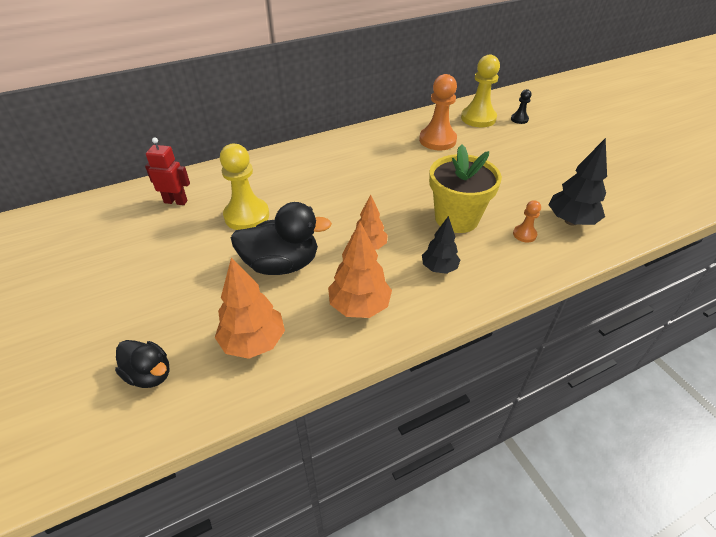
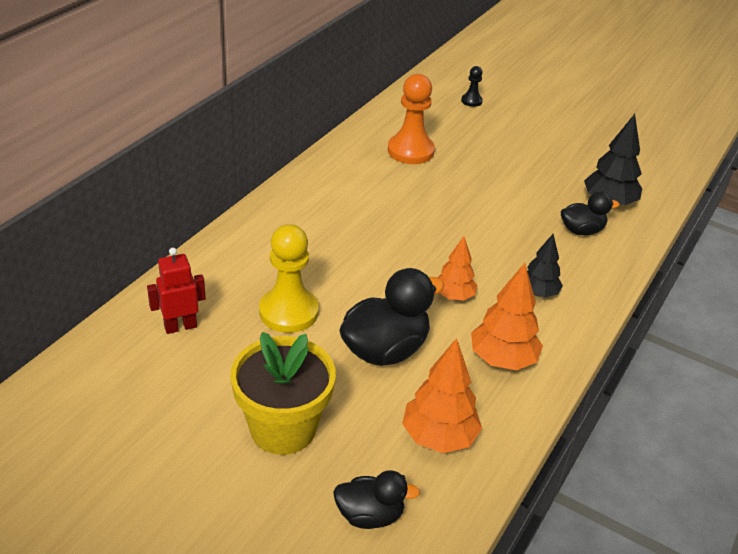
camera: 35 degrees left, 5 degrees down
yellow flower pot [429,145,502,233] -> yellow flower pot moved to [230,332,336,455]
yellow pawn [461,55,500,127] -> none
orange pawn [513,200,541,242] -> black duck [561,191,619,235]

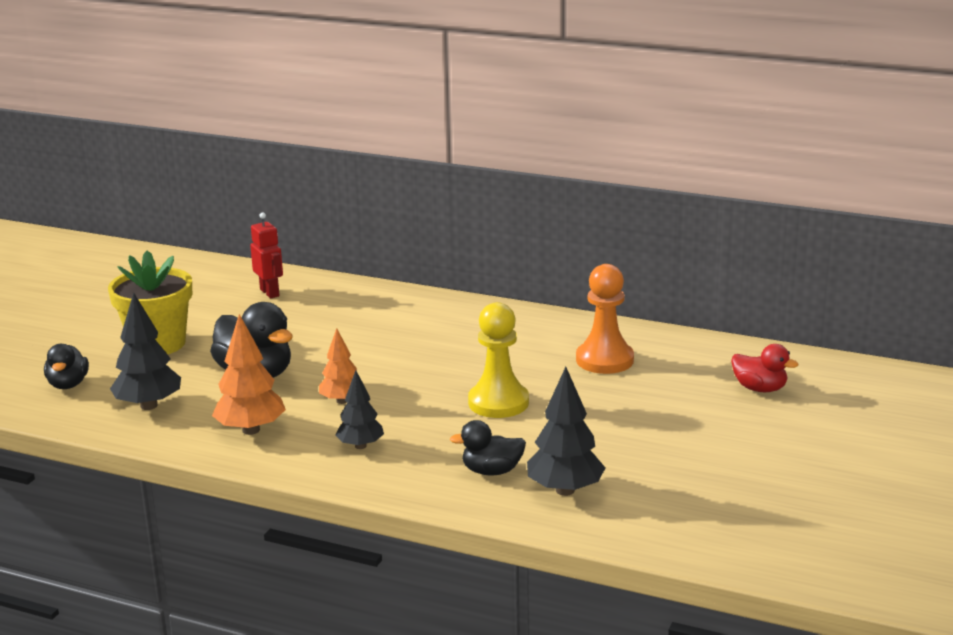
camera: 85 degrees right, 15 degrees down
yellow pawn [259,224,319,333] -> yellow pawn moved to [468,302,529,418]
orange tree [402,338,482,453] -> black tree [110,292,181,410]
black pawn [461,66,483,107] -> red duck [731,344,798,392]
black duck [561,191,619,235] -> black duck turned 105 degrees clockwise [450,420,526,475]

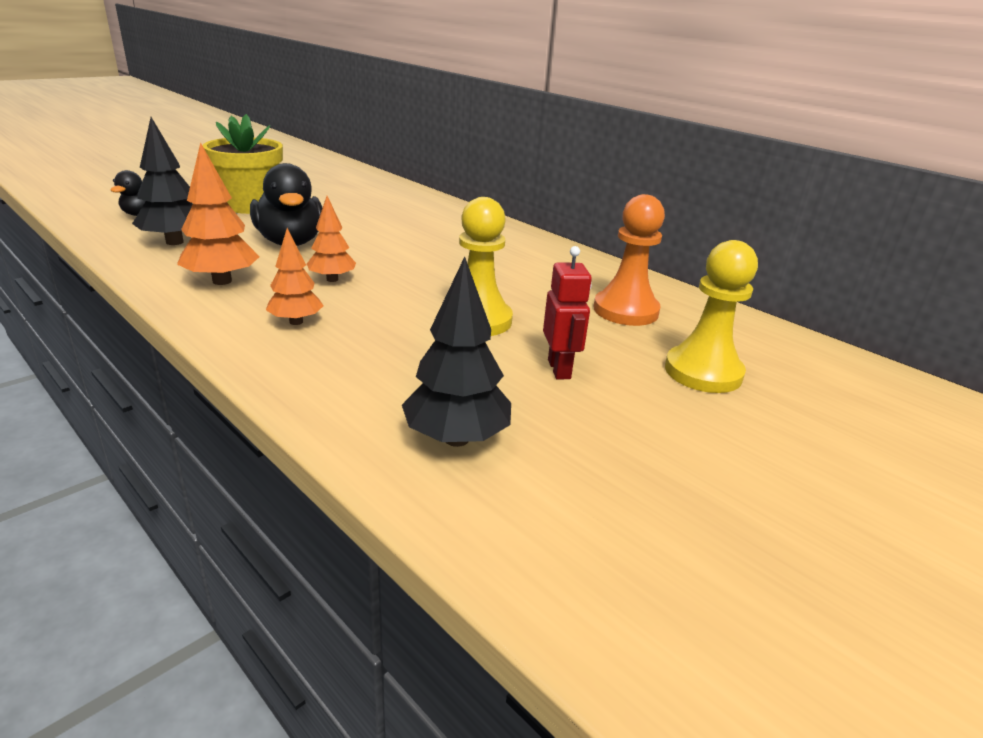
camera: 20 degrees right, 5 degrees up
red robot [250,212,283,298] -> red robot moved to [543,246,592,380]
black tree [335,370,384,449] -> orange tree [266,228,323,325]
black duck [450,420,526,475] -> none
red duck [731,344,798,392] -> none
none -> yellow pawn [665,240,758,393]

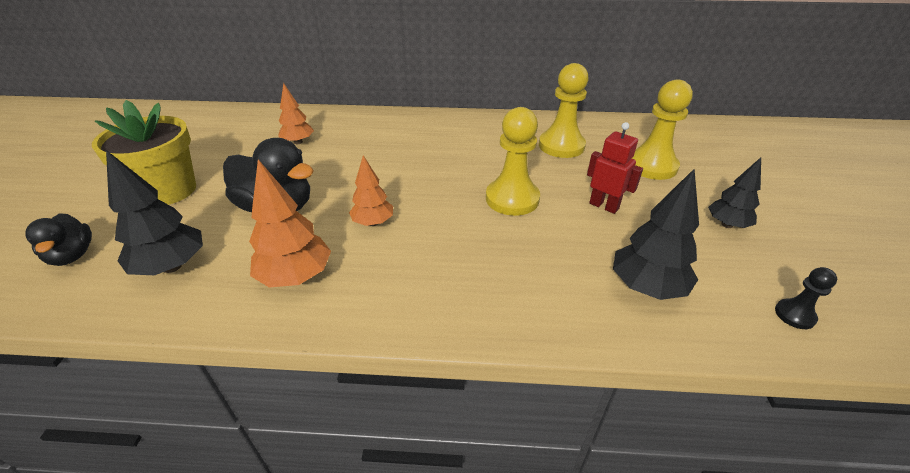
camera: 40 degrees left, 10 degrees up
orange tree [266,228,323,325] -> orange tree moved to [278,83,314,144]
orange pawn [593,194,665,326] -> yellow pawn [539,63,589,158]
none -> black tree [708,158,761,228]
none -> black pawn [775,267,837,329]

